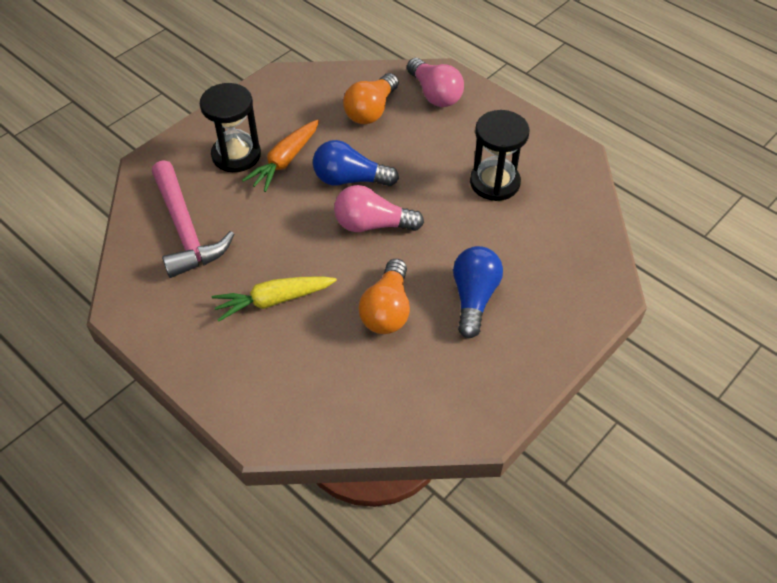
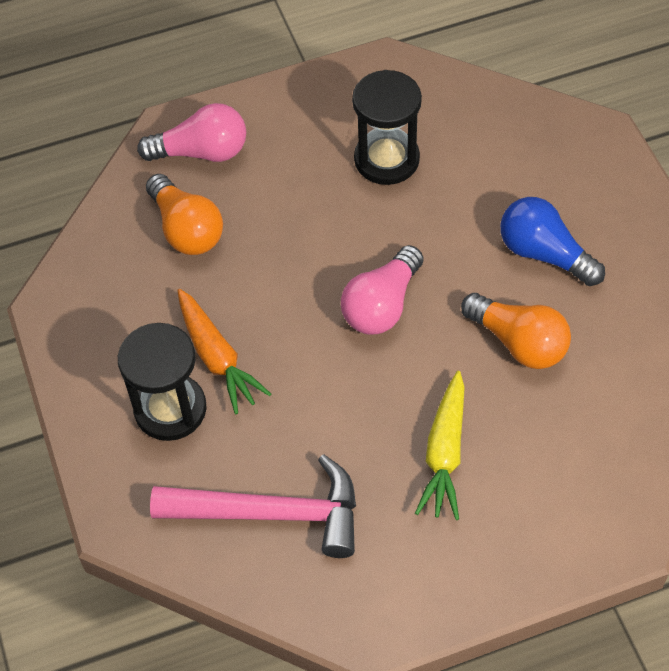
camera: 60 degrees left, 5 degrees up
blue light bulb [313,140,399,186] -> none

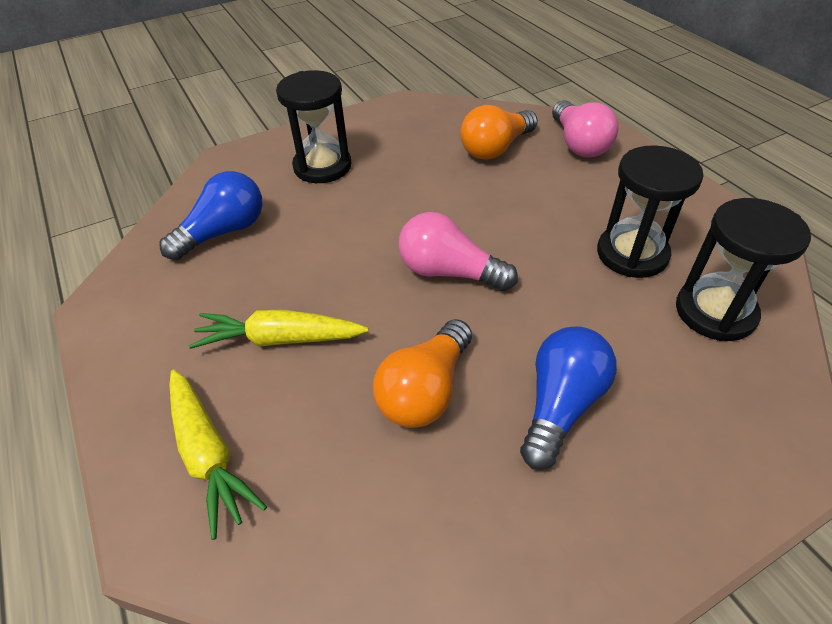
camera: 80 degrees right, 10 degrees down
pink hammer [150,454,356,558] -> blue light bulb [160,171,262,260]
orange carrot [177,289,271,414] -> none
none -> yellow carrot [170,369,267,540]
none -> black hourglass [676,198,811,341]

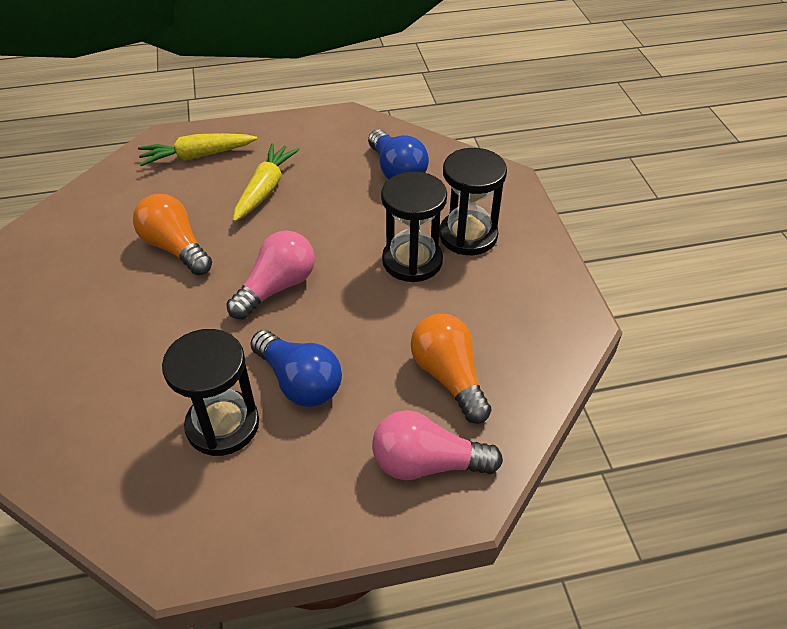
camera: 105 degrees right, 0 degrees up
blue light bulb [520,326,617,470] -> blue light bulb moved to [250,330,342,407]
black hourglass [676,198,811,341] -> black hourglass moved to [381,171,447,282]

